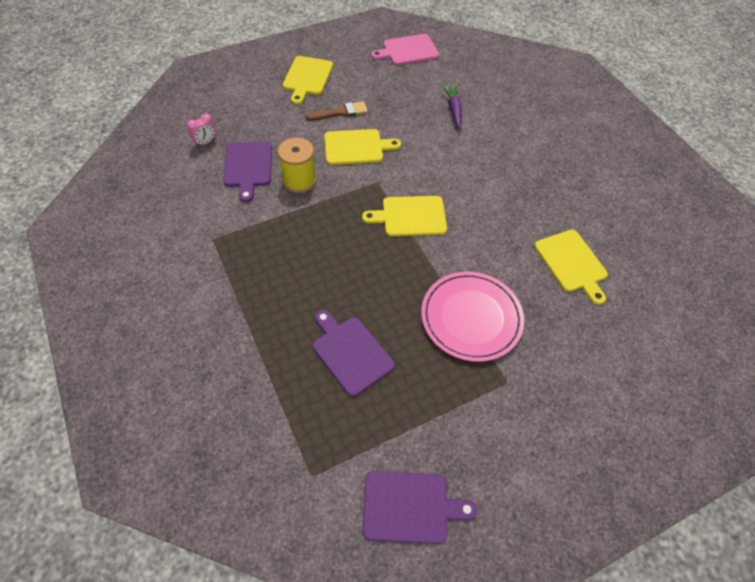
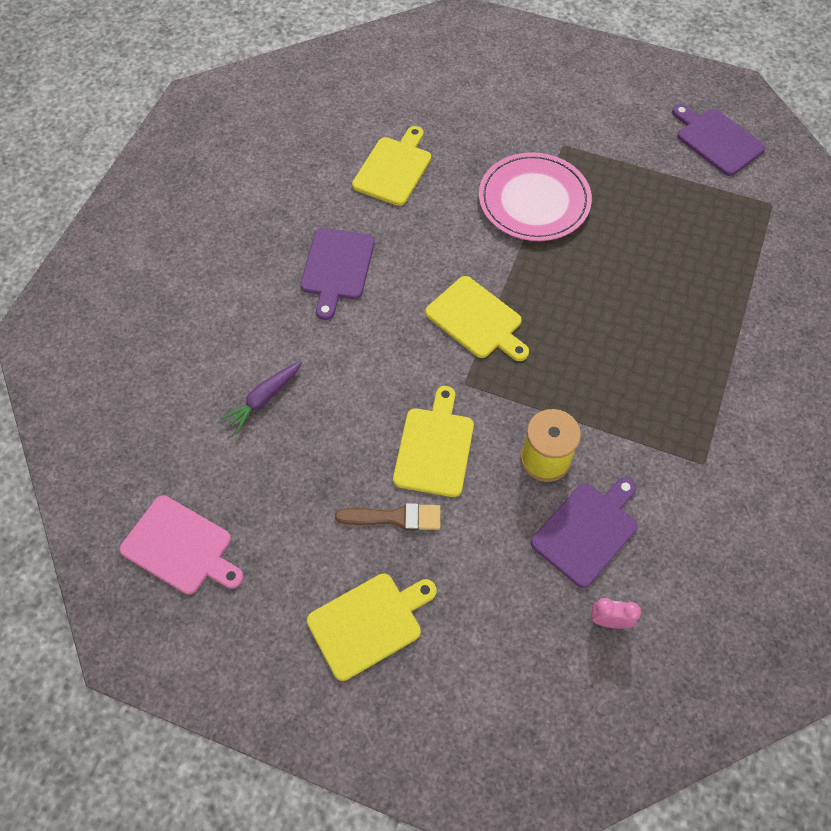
camera: 130 degrees left, 5 degrees up
brown brush [305,101,368,121] -> brown brush turned 150 degrees clockwise [335,503,440,531]
purple cutting board [313,310,395,397] -> purple cutting board moved to [301,228,375,320]
yellow cutting board [324,129,401,165] -> yellow cutting board turned 60 degrees clockwise [393,386,474,497]

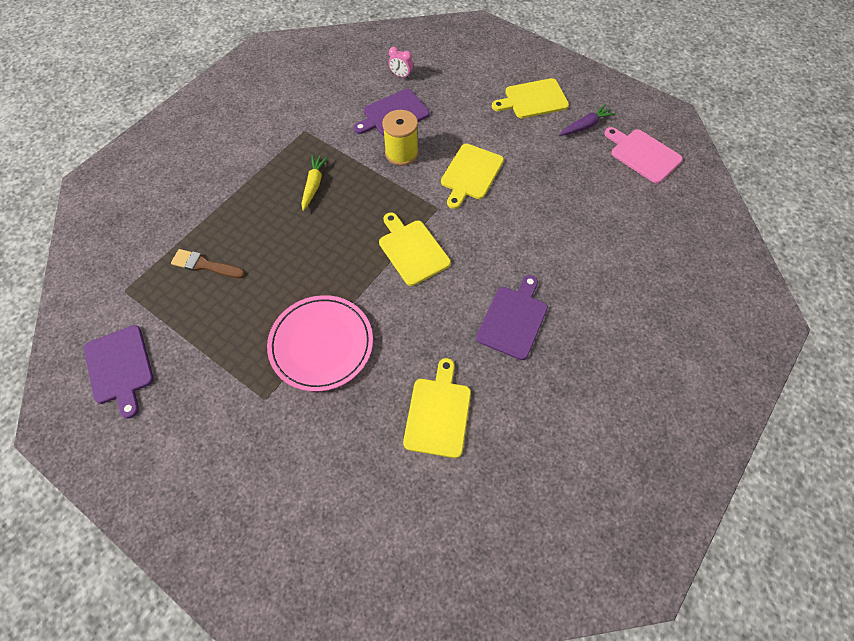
camera: 165 degrees left, 0 degrees up
purple carrot [221,361,302,434] -> purple carrot moved to [559,104,616,136]
brown brush [335,503,440,531] -> brown brush moved to [171,249,245,278]
yellow cutting board [352,126,431,206] -> yellow cutting board turned 150 degrees clockwise [403,358,471,458]
none -> yellow carrot [301,155,328,211]

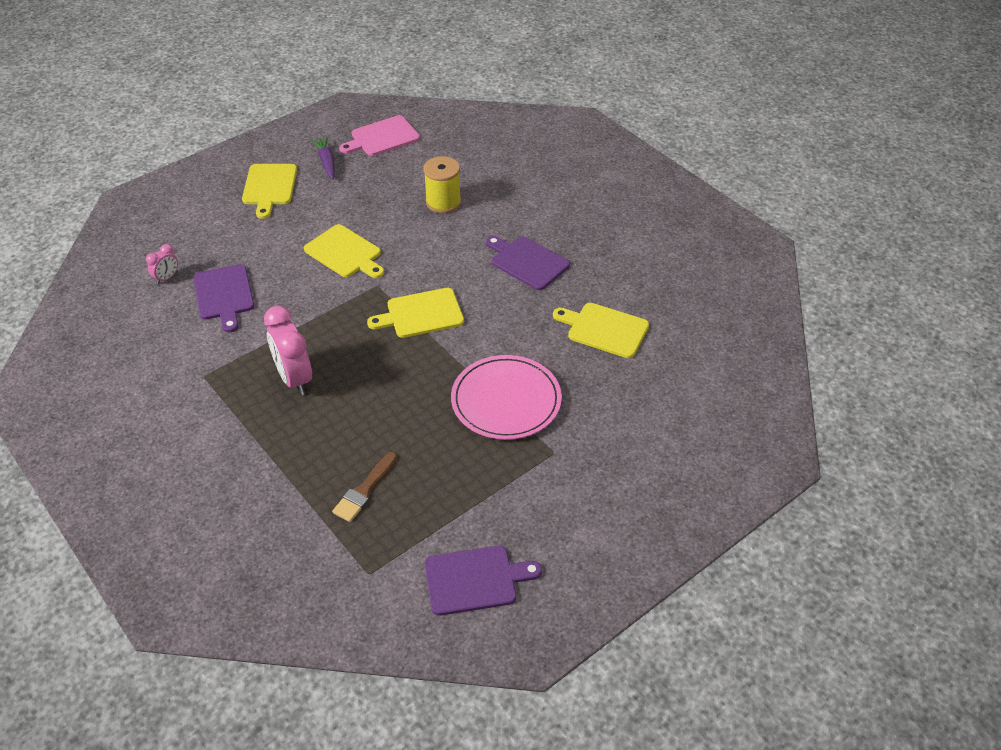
camera: 75 degrees left, 15 degrees down
yellow carrot [301,155,328,211] -> pink clock [264,306,312,395]
yellow spool [382,110,418,166] -> yellow spool moved to [423,156,461,213]

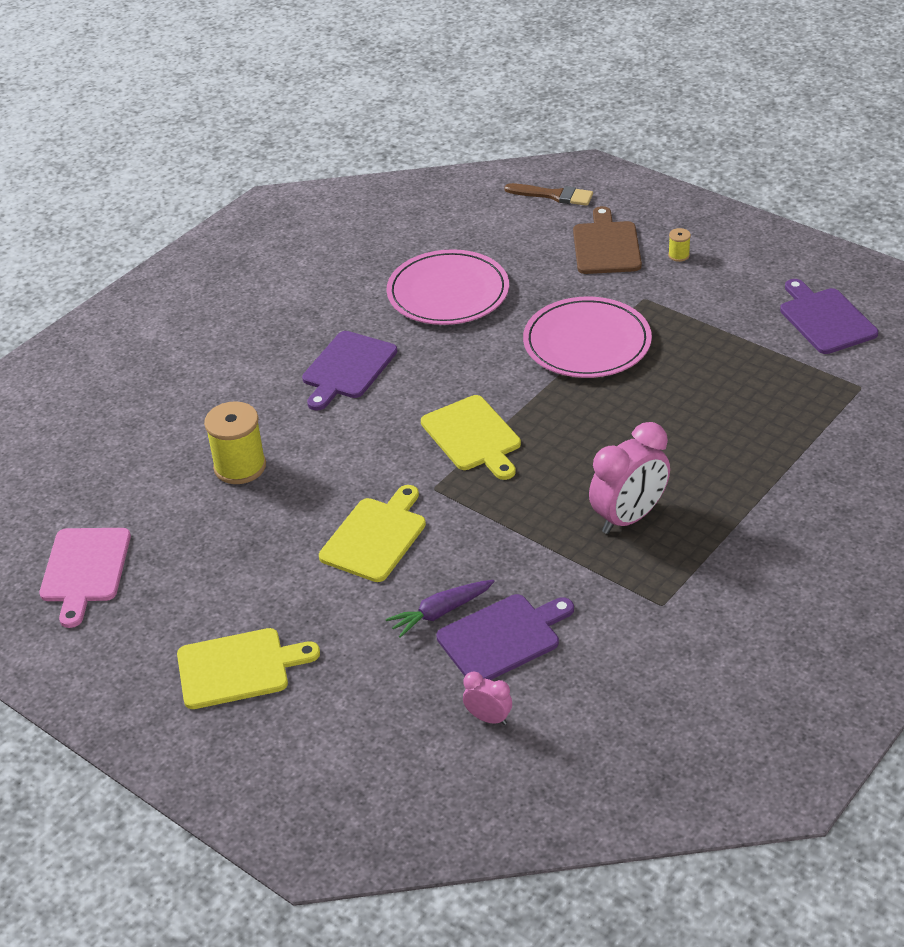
camera: 100 degrees left, 5 degrees down
purple carrot [311,137,335,180] -> purple carrot moved to [386,580,494,638]
brown brush [332,452,397,522] -> brown brush moved to [505,183,593,206]
pink cutting board [339,115,420,156] -> pink cutting board turned 45 degrees clockwise [39,528,131,628]
yellow cutting board [553,303,649,358] -> pink plate [387,249,509,325]
none -> brown cutting board [573,206,642,274]
none -> yellow spool [668,228,691,262]

